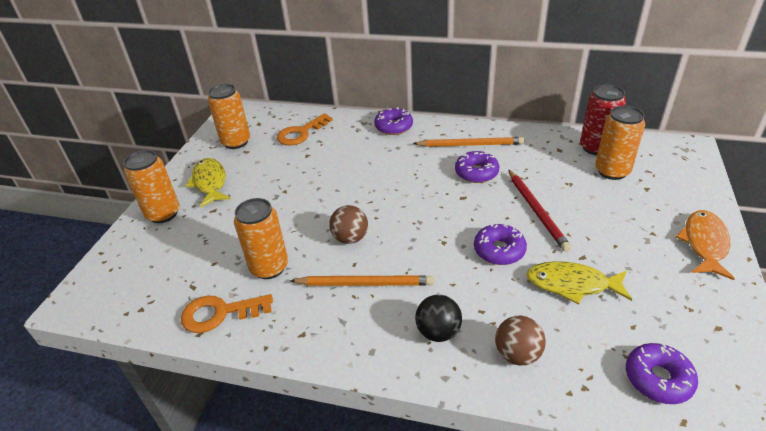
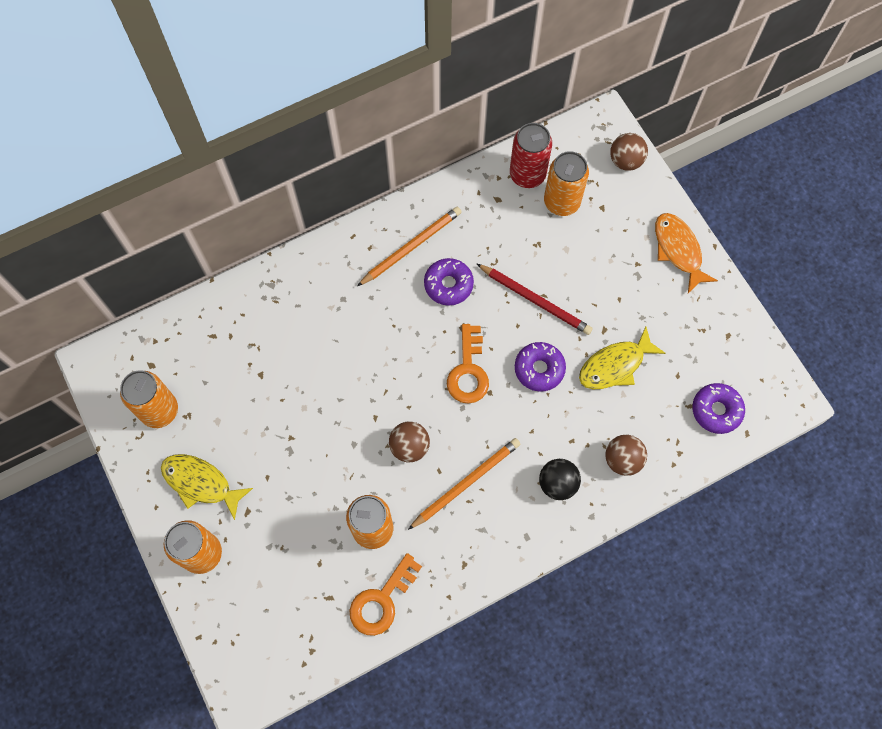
camera: 45 degrees left, 30 degrees up
orange key [277,113,333,145] -> orange key moved to [447,324,489,404]
purple donut [374,107,413,135] -> none
none -> brown ball [610,133,648,171]

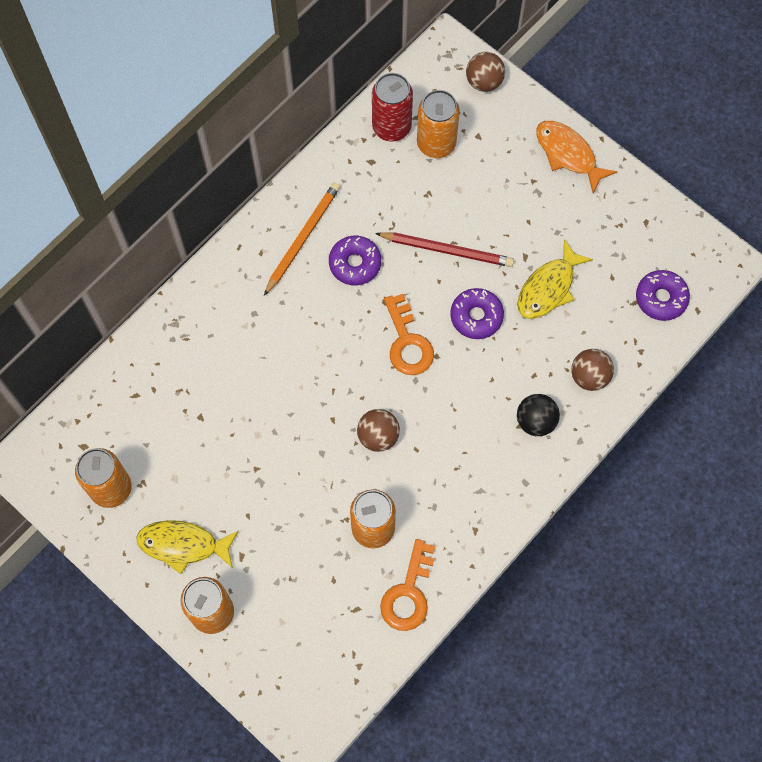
camera: 20 degrees left, 0 degrees up
orange pencil [408,438,520,530] -> none

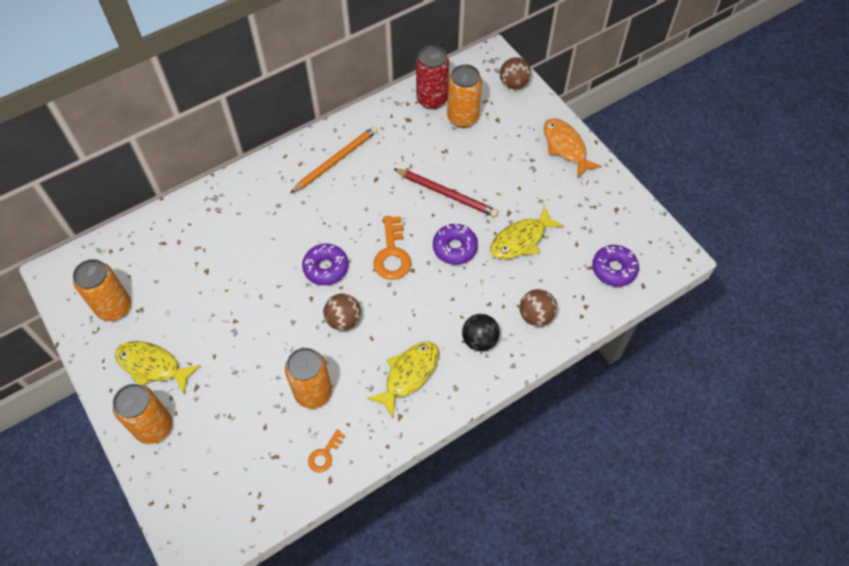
camera: 15 degrees right, 10 degrees down
purple donut [329,236,381,285] -> purple donut moved to [302,244,348,285]
orange key [380,539,435,631] -> orange key [308,430,345,473], size x0.56
none -> yellow fish [367,341,439,418]

